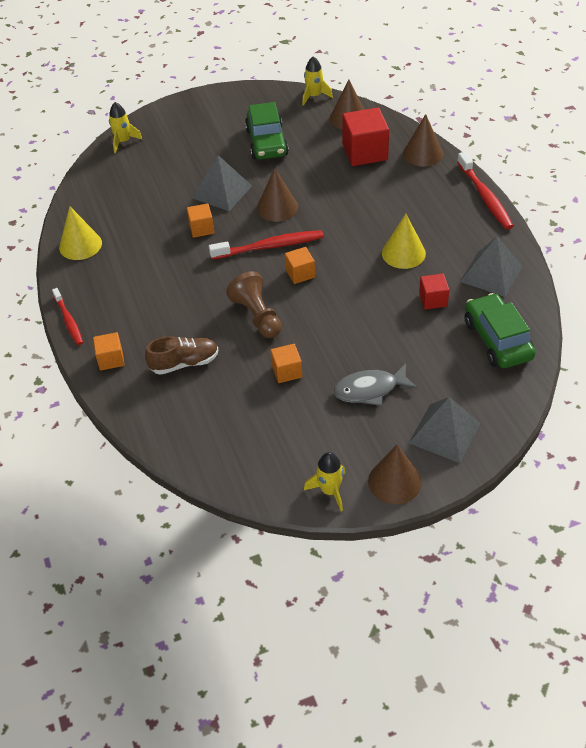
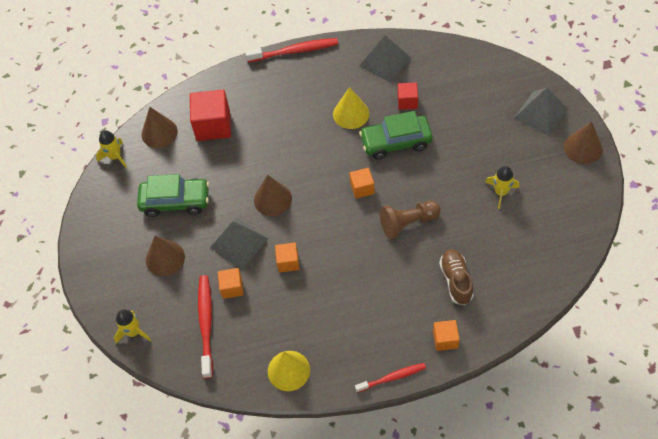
camera: 80 degrees left, 10 degrees up
red toothbrush [209,230,324,259] -> red toothbrush moved to [198,275,213,378]
orange cube [270,344,302,383] -> orange cube moved to [218,268,244,299]
yellow rocket [304,452,345,511] -> yellow rocket moved to [485,166,519,209]
grey fish [334,363,417,406] -> none
brown cone [403,114,443,167] -> brown cone moved to [146,236,185,276]
green car [465,293,536,368] -> green car moved to [359,111,433,160]

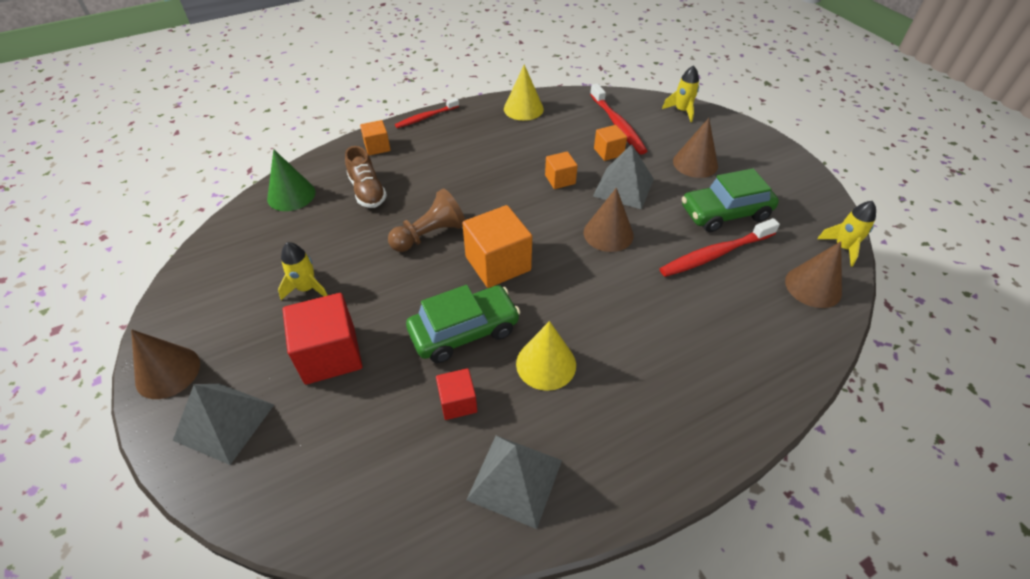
camera: 160 degrees right, 10 degrees down
red cube [190,90,231,141] -> red cube moved to [282,293,362,385]
red toothbrush [245,38,338,62] -> red toothbrush moved to [659,218,780,277]
orange cube [349,168,375,199] -> orange cube [462,205,532,288], size x1.82
none -> green cone [267,150,315,211]

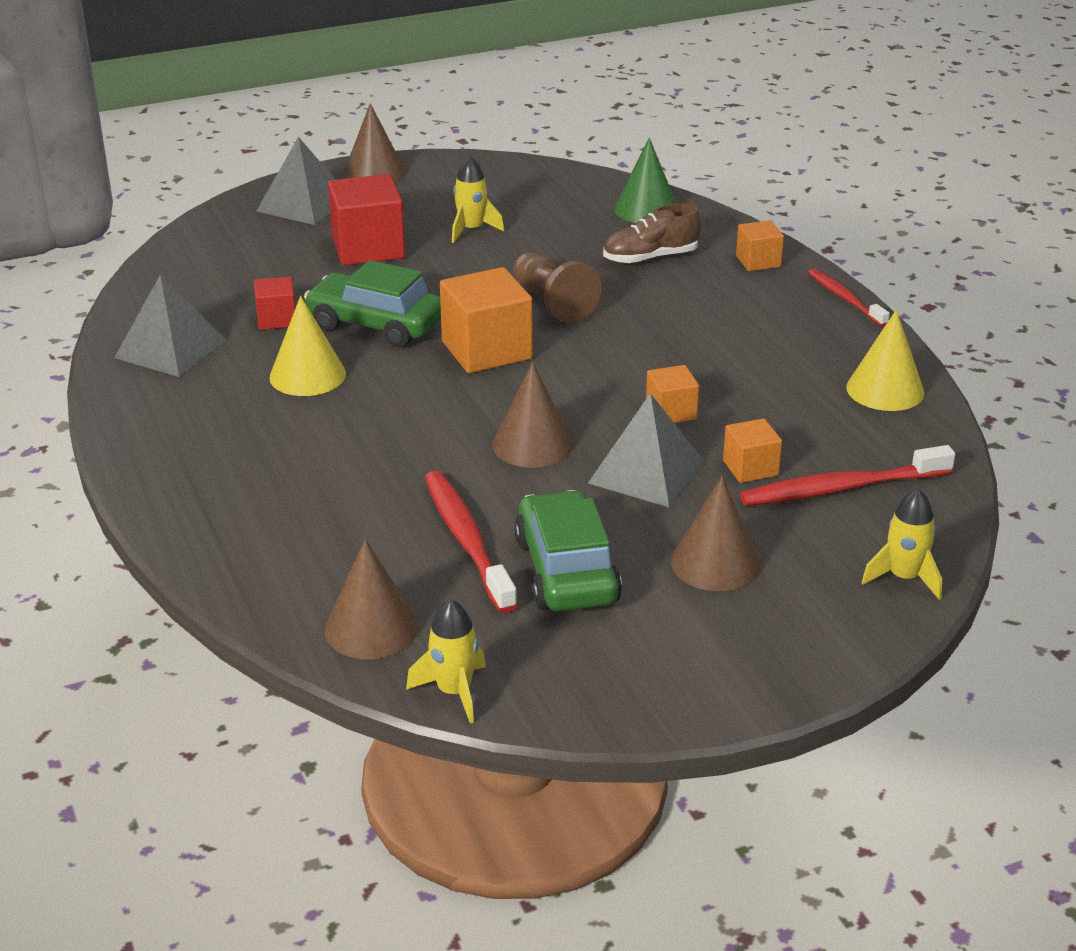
camera: 95 degrees right, 15 degrees down
green car [406,285,521,363] -> green car turned 135 degrees clockwise [304,260,441,347]

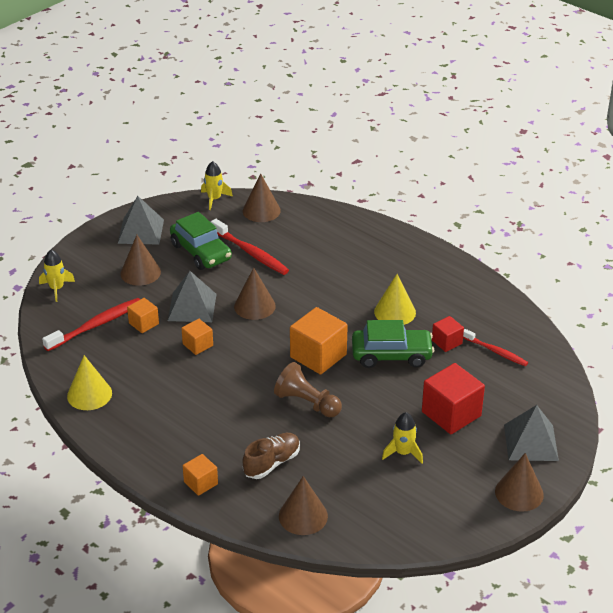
camera: 155 degrees right, 5 degrees up
grey pyramid [114,275,226,377] -> grey pyramid moved to [118,196,164,245]
green cone [614,138,676,223] -> brown cone [279,476,328,535]
red toothbrush [808,269,890,327] -> red toothbrush moved to [463,329,528,366]

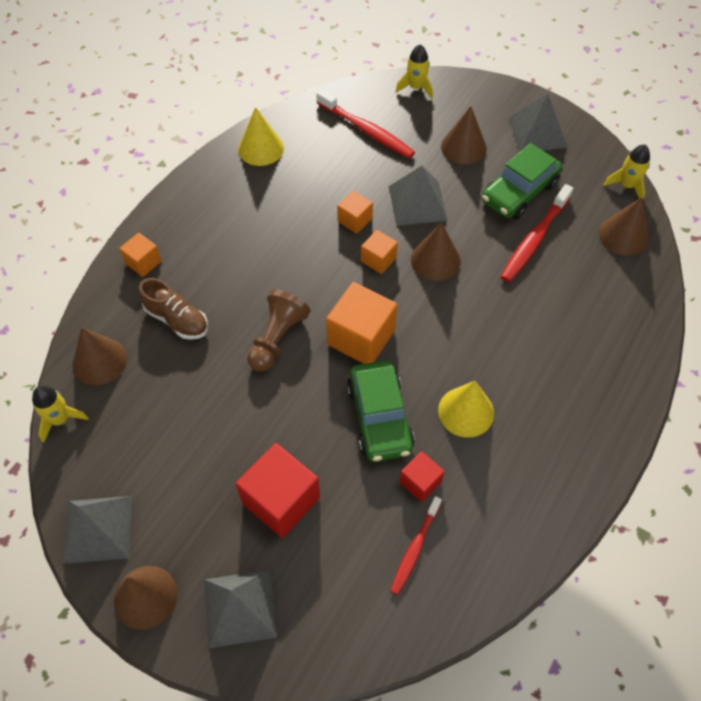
camera: 80 degrees right, 20 degrees up
orange cube [127,298,159,333] -> orange cube moved to [361,230,398,274]
yellow rocket [382,412,423,464] -> yellow rocket moved to [32,386,89,443]
none -> grey pyramid [62,496,132,564]

